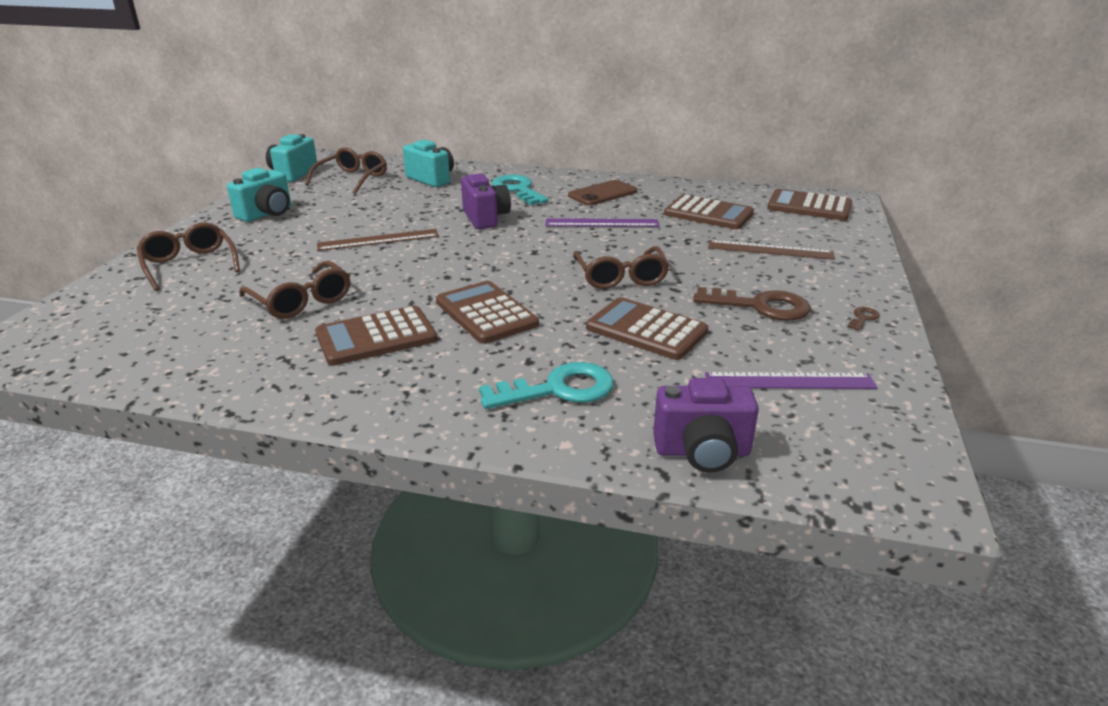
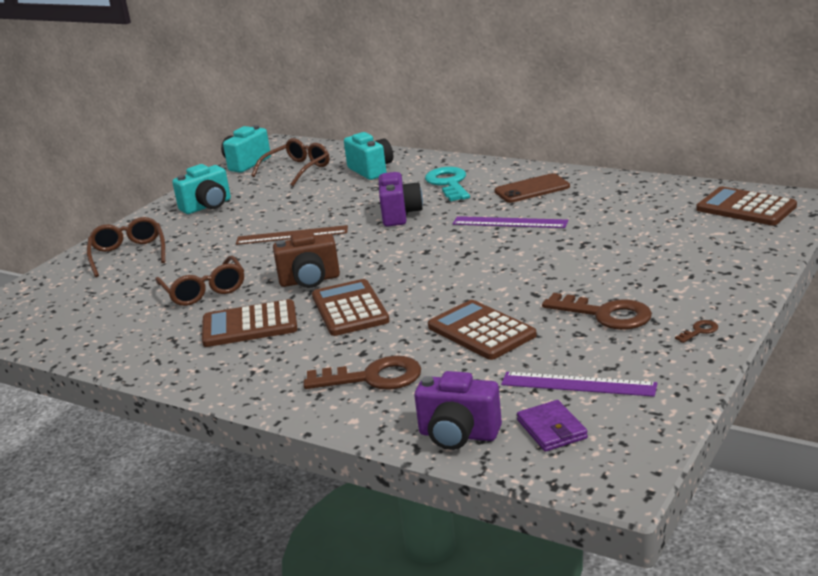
camera: 20 degrees right, 5 degrees down
turquoise key [479,362,614,409] -> brown key [304,356,421,390]
brown glasses [573,246,669,289] -> none
brown calculator [664,194,754,229] -> none
brown ruler [708,240,835,260] -> none
none -> brown camera [273,230,340,288]
none -> purple wallet [517,400,588,452]

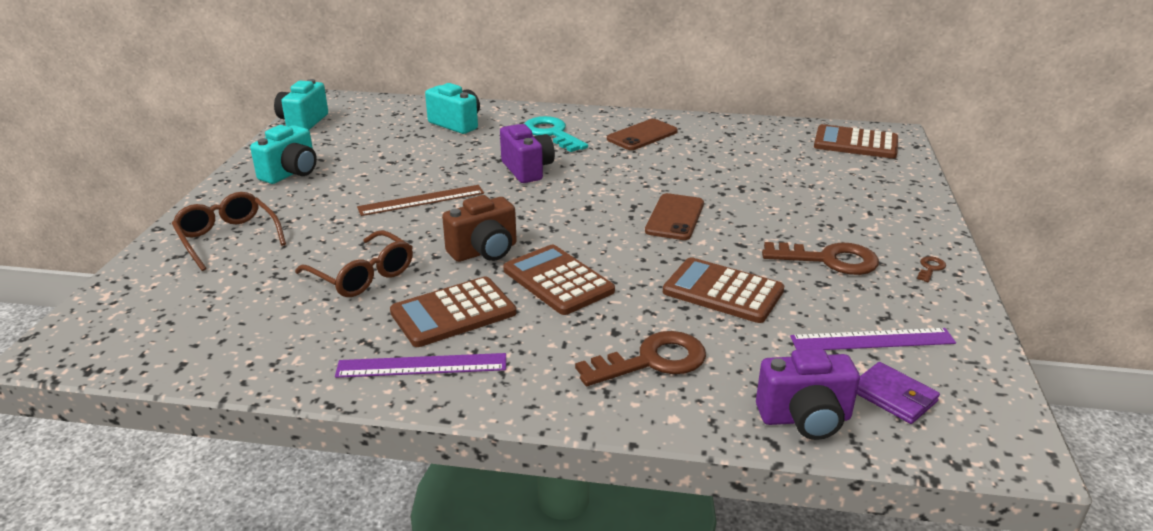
camera: 25 degrees left, 5 degrees up
brown glasses [252,138,330,186] -> none
purple ruler [453,216,569,228] -> purple ruler moved to [335,353,506,378]
none -> brown phone [645,193,704,240]

